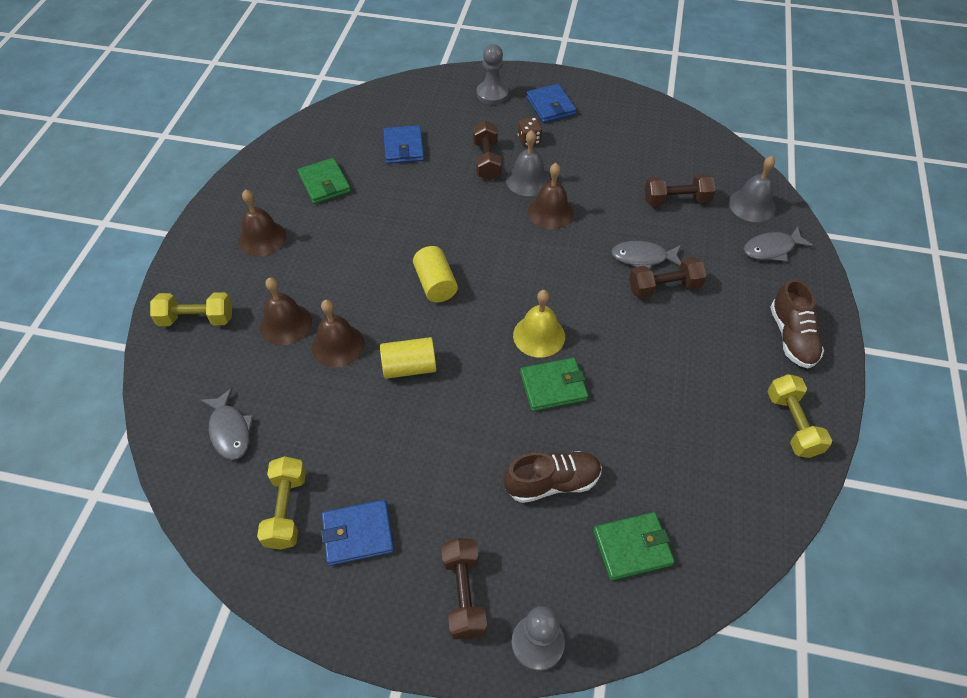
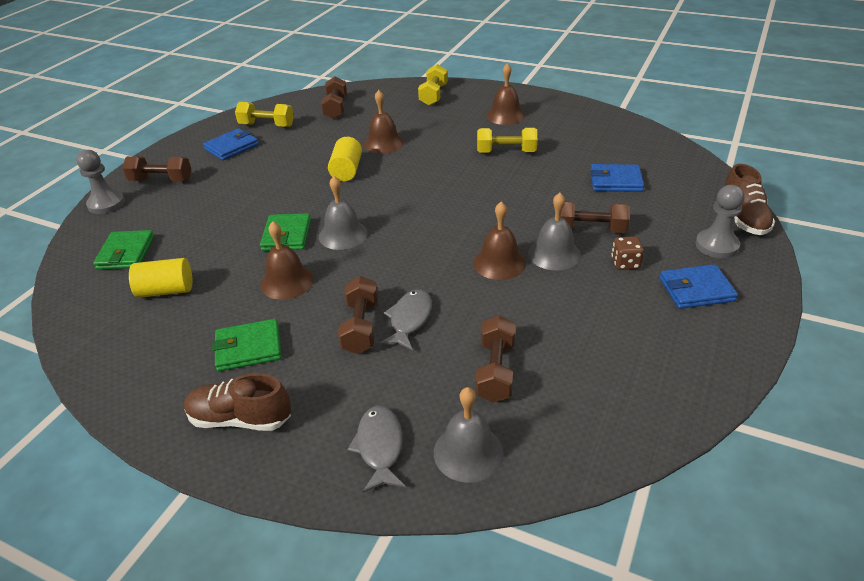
camera: 105 degrees right, 15 degrees down
grey fish [200,388,254,460] -> brown dumbbell [321,76,347,119]
brown bell [260,277,312,345] -> brown bell moved to [260,221,314,300]
green wallet [298,158,351,204] -> green wallet moved to [212,319,281,371]
blue wallet [321,500,394,566] -> blue wallet turned 45 degrees clockwise [203,128,259,160]
yellow cylinder [413,246,458,302] -> yellow cylinder moved to [129,258,192,298]
brown shoe [504,451,602,503] -> brown shoe moved to [725,164,775,235]
yellow bell [513,290,565,358] -> grey bell [319,176,368,250]
yellow dumbbell [768,374,832,458] -> yellow dumbbell moved to [477,128,537,153]

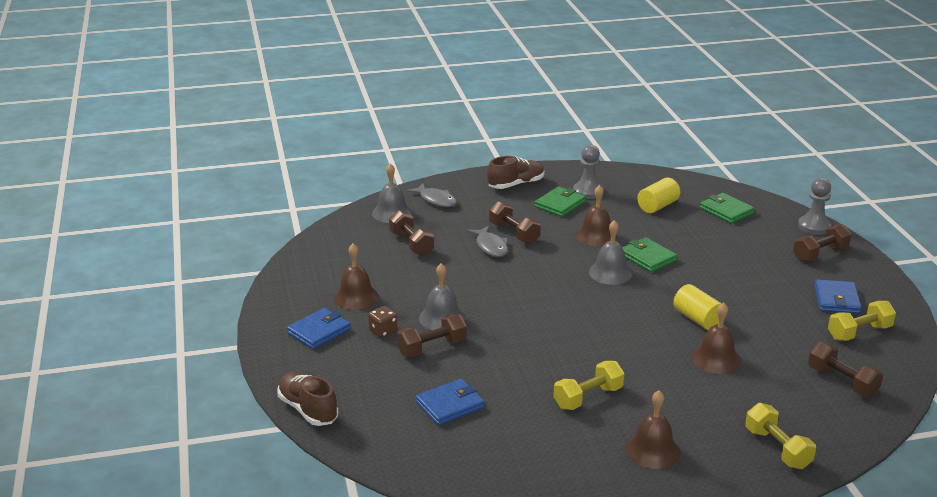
camera: 140 degrees right, 10 degrees down
brown bell [473,202,526,280] -> brown bell moved to [334,243,379,310]
grey pawn [696,185,744,258] -> grey pawn moved to [573,144,604,199]

